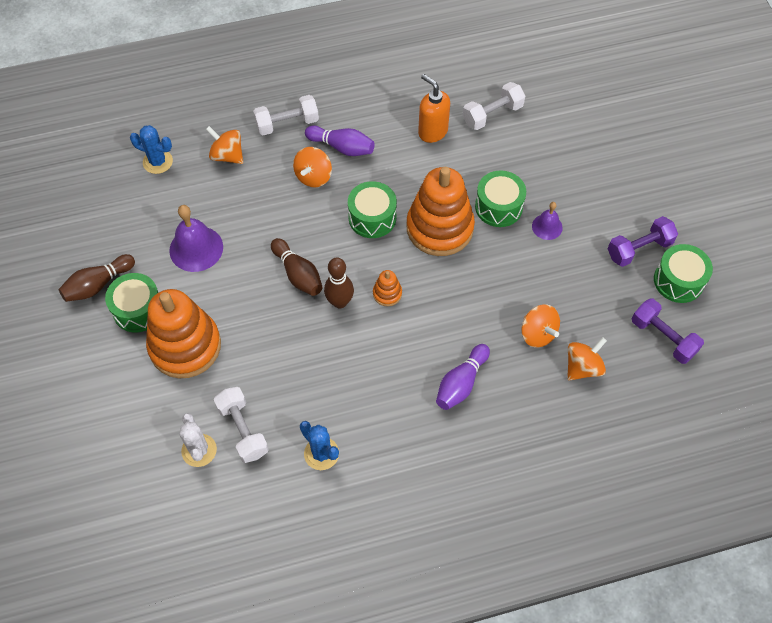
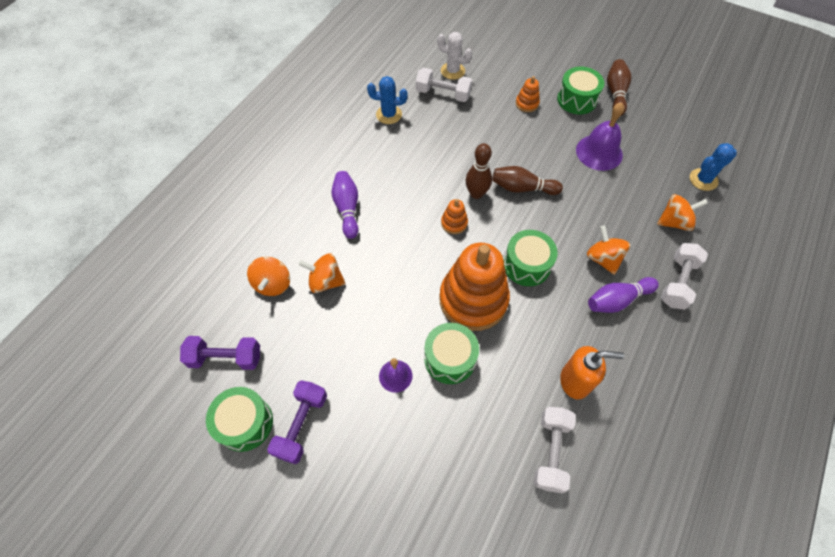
camera: 135 degrees right, 0 degrees up
orange stacking toy [146,289,221,378] -> orange stacking toy [516,76,540,112], size x0.42

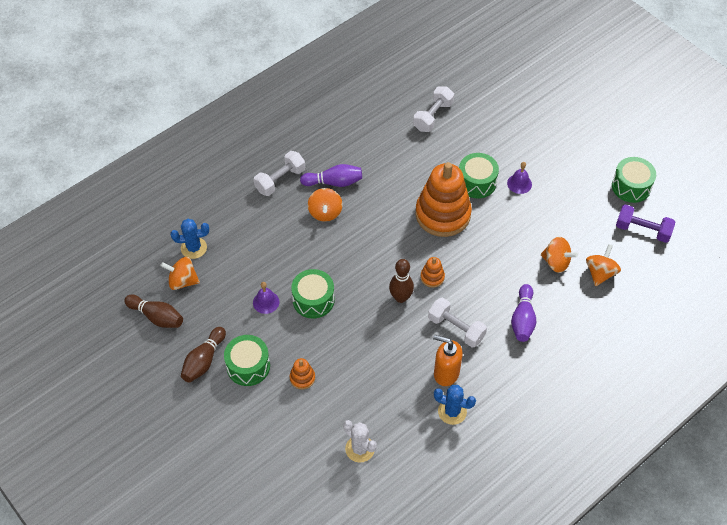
camera: 160 degrees left, 5 degrees down
purple dumbbell [267,380,327,464] -> none
white dumbbell [416,68,472,102] -> white dumbbell moved to [428,298,487,347]
brown bowling pin [492,166,563,195] -> brown bowling pin moved to [124,295,183,328]
green drum [504,230,558,286] -> green drum moved to [291,269,335,318]
orange soap dispenser [560,346,624,400] -> orange soap dispenser moved to [433,335,463,386]
purple bell [576,102,625,171] -> purple bell [253,282,279,314], size x0.58
orange spinning top [657,194,708,231] -> orange spinning top moved to [160,257,200,290]

